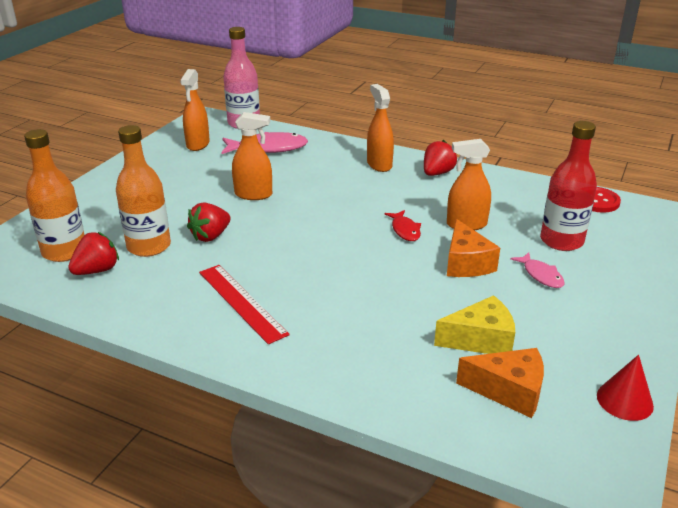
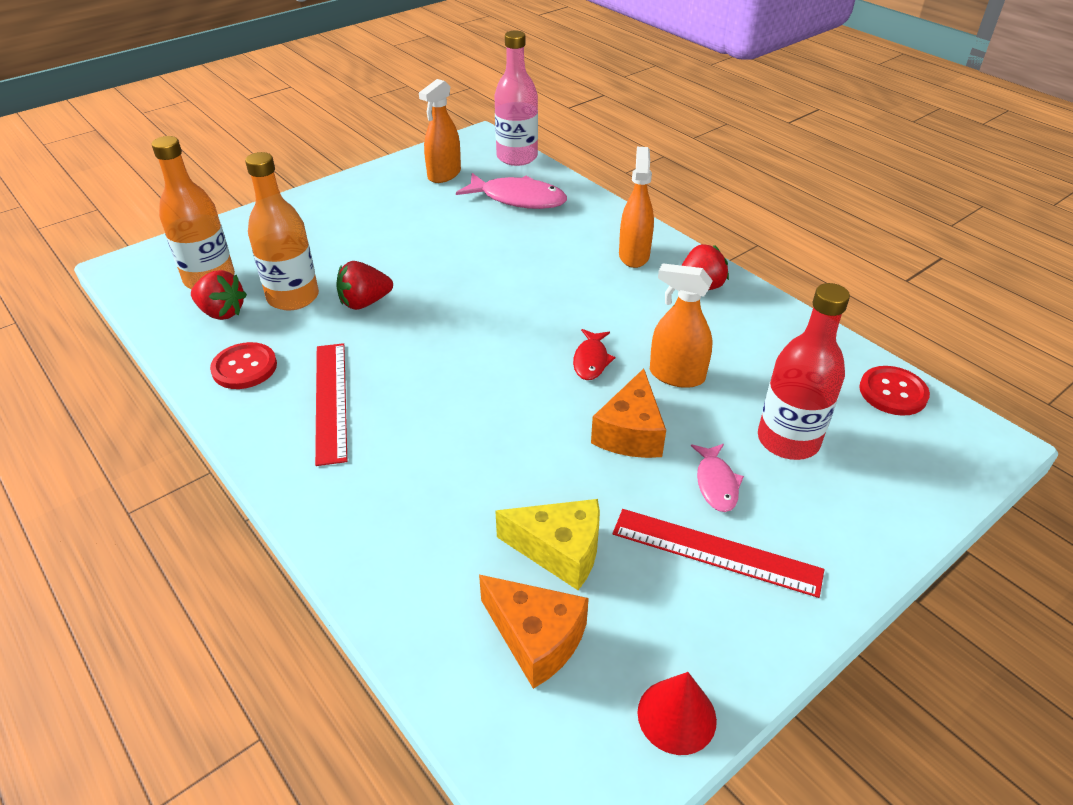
camera: 25 degrees right, 10 degrees up
red strawberry [68,232,119,275] -> red strawberry turned 45 degrees clockwise [191,270,247,320]
orange spray bottle [232,112,272,200] -> none
none -> red button [210,342,277,389]
none -> red ruler [613,509,824,598]

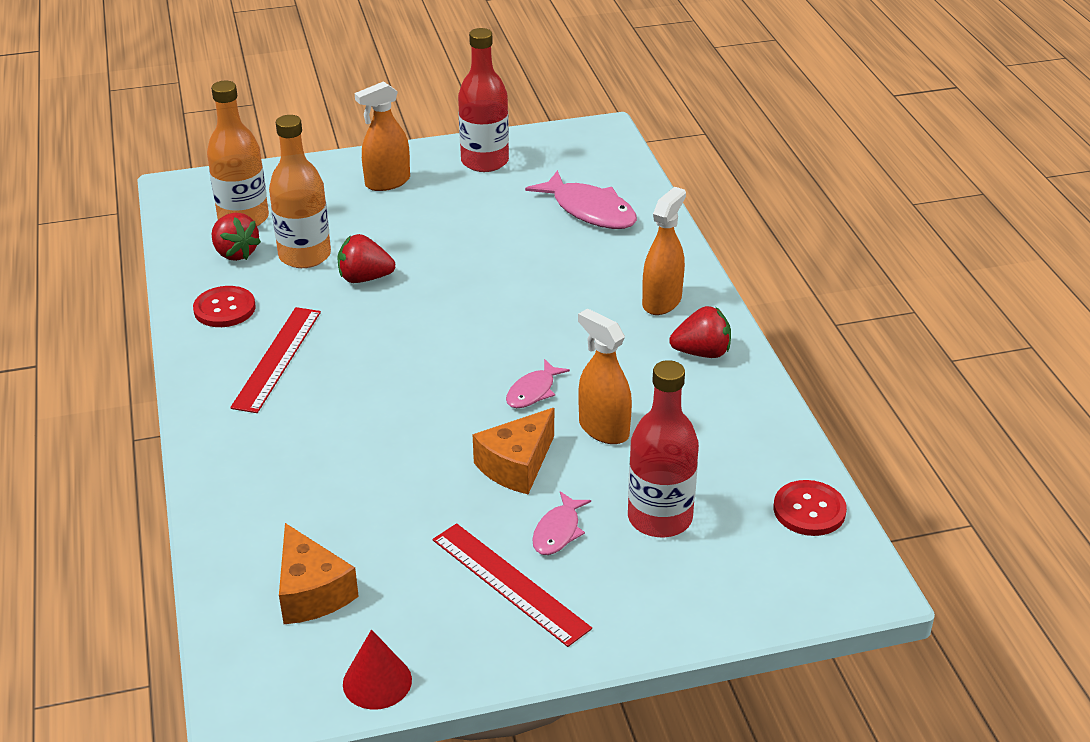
camera: 25 degrees right, 5 degrees down
orange spray bottle [419,79,461,183] -> orange spray bottle moved to [355,81,410,191]
pink bottle [494,31,538,166] -> none
yellow cheese [495,499,600,590] -> none
red fish [573,329,615,380] -> pink fish [506,359,570,408]
none -> red bottle [458,28,509,172]

